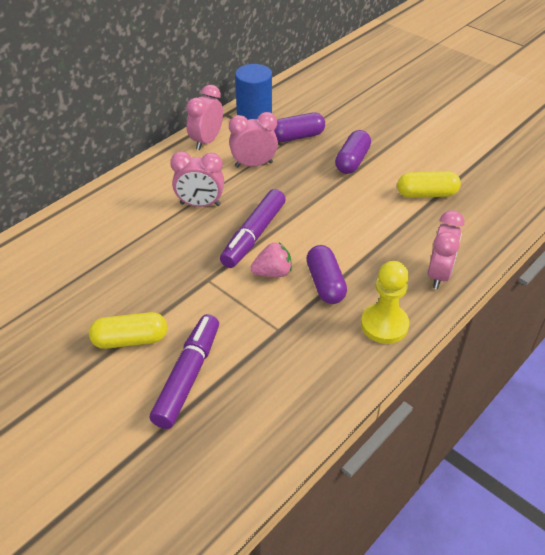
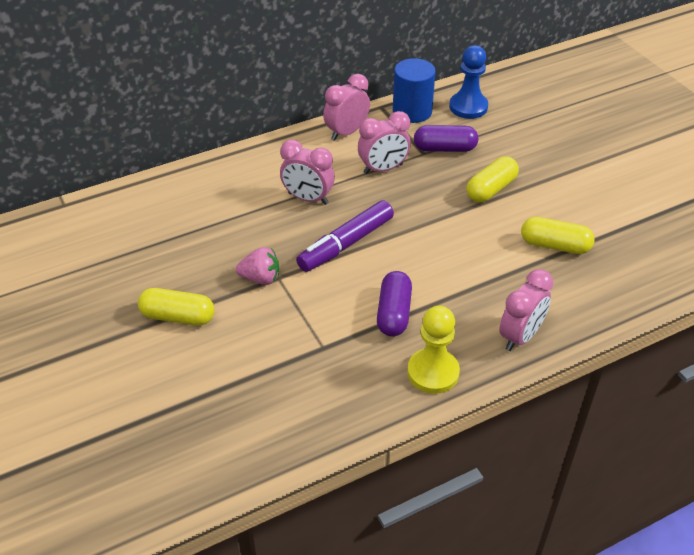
camera: 20 degrees right, 0 degrees up
purple marker [150,314,219,429] -> none
pink clock [229,112,278,168] -> pink clock turned 150 degrees clockwise [358,111,411,174]
pink strawberry [250,243,292,277] -> pink strawberry moved to [236,247,279,285]
purple capsule [335,130,371,174] -> yellow capsule [466,156,519,202]
none -> blue pawn [449,45,488,119]

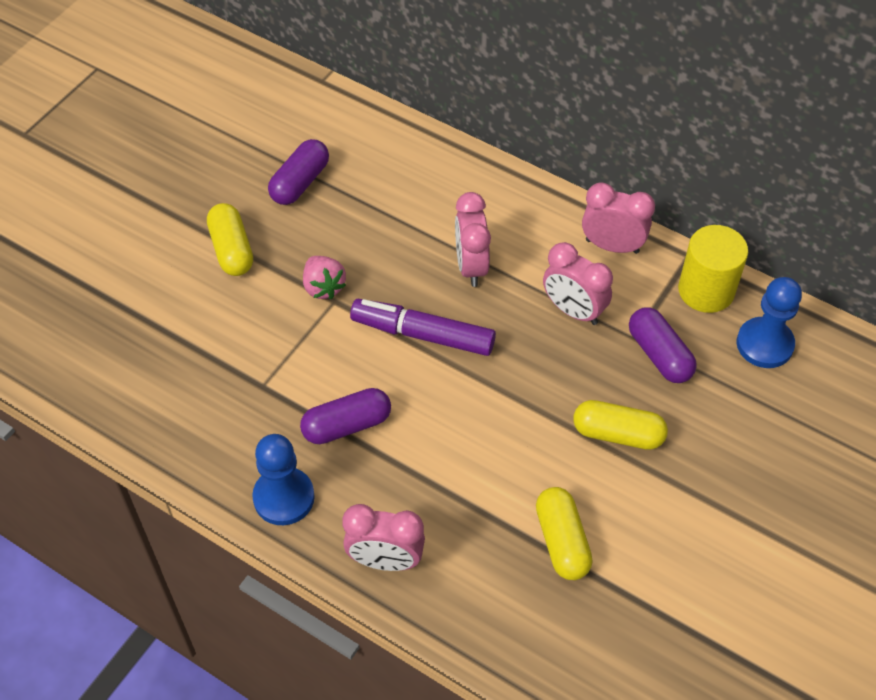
camera: 60 degrees right, 10 degrees up
blue cylinder [393,58,436,123] -> yellow cylinder [678,225,748,313]
yellow pawn [407,306,460,394] -> blue pawn [252,434,315,525]
none -> purple capsule [268,139,329,205]

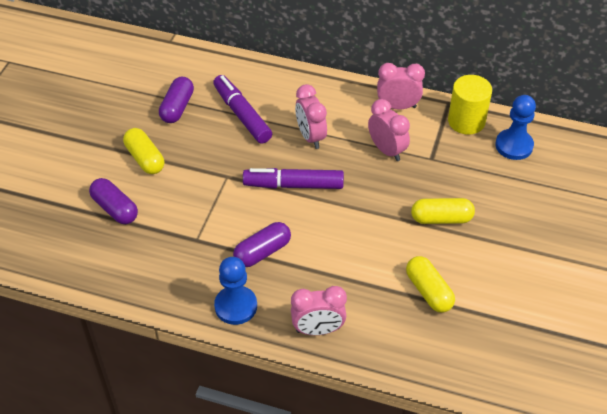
camera: 15 degrees left, 5 degrees down
pink strawberry [303,256,346,299] -> none
pink clock [543,242,613,325] -> pink clock turned 150 degrees counterclockwise [368,99,410,161]
purple capsule [629,307,697,383] -> purple capsule moved to [89,178,138,224]
none -> purple marker [213,75,272,144]

